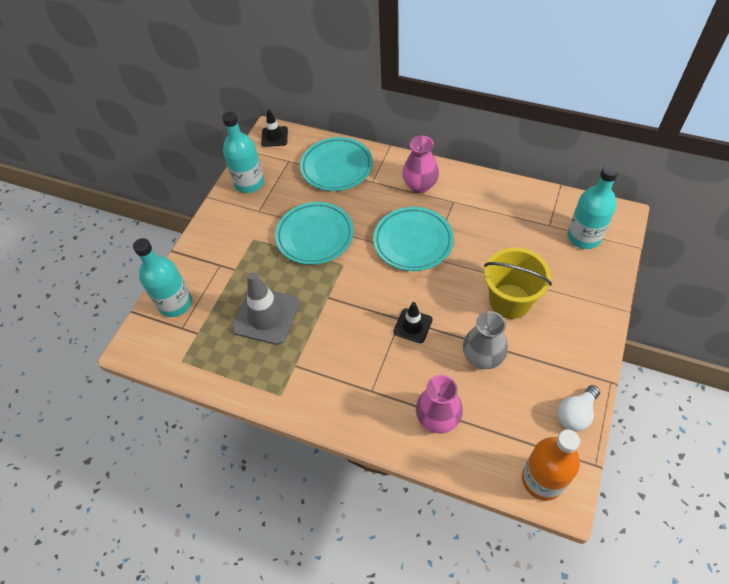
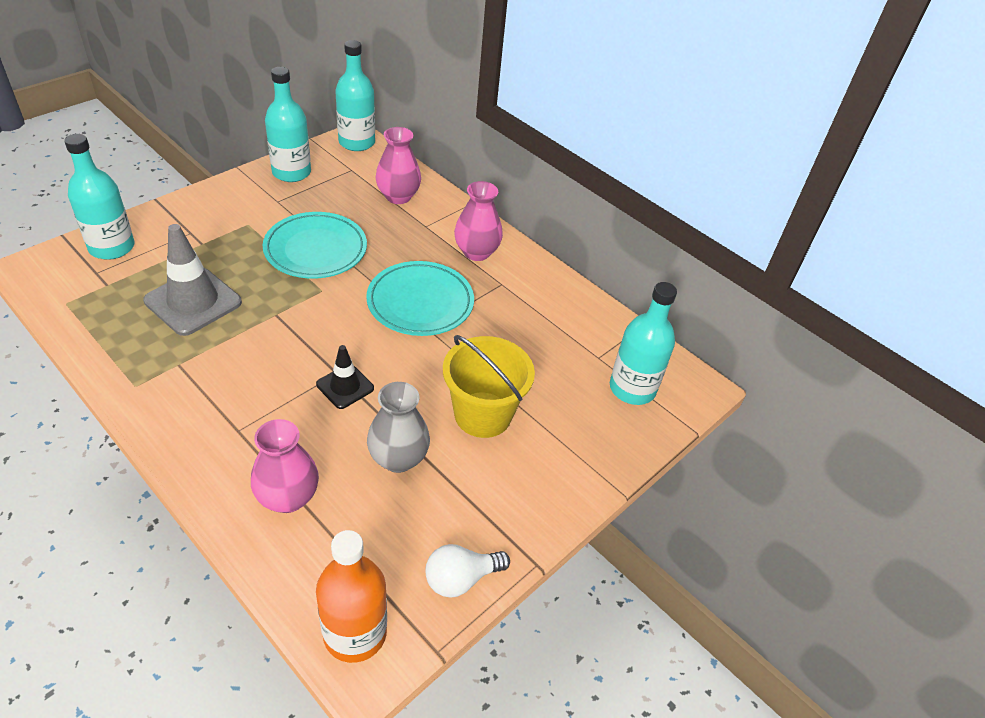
camera: 15 degrees right, 10 degrees down
black traffic cone [261,110,288,147] -> turquoise bottle [335,40,375,151]
turquoise plate [300,137,373,191] -> pink vase [375,127,421,204]

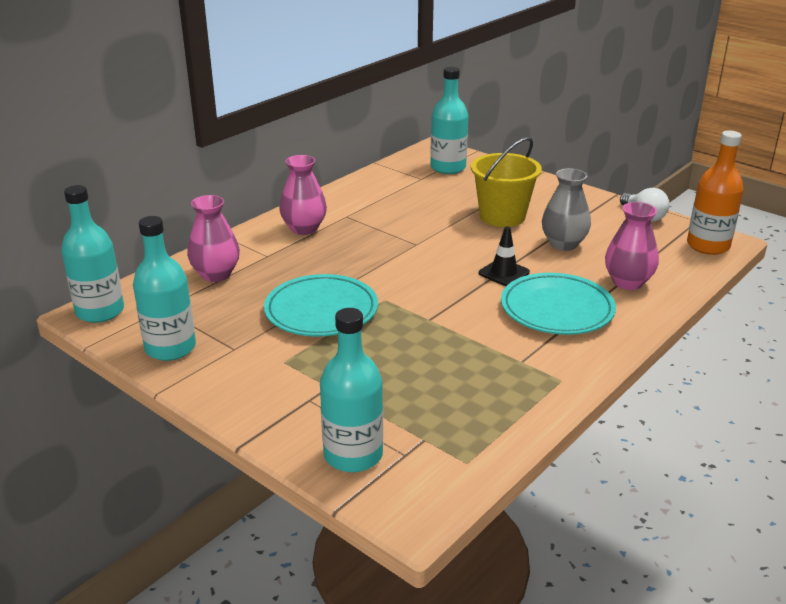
camera: 90 degrees left, 15 degrees down
grey traffic cone [143,224,242,336] -> none
turquoise plate [366,261,474,336] -> turquoise plate moved to [501,273,616,335]

